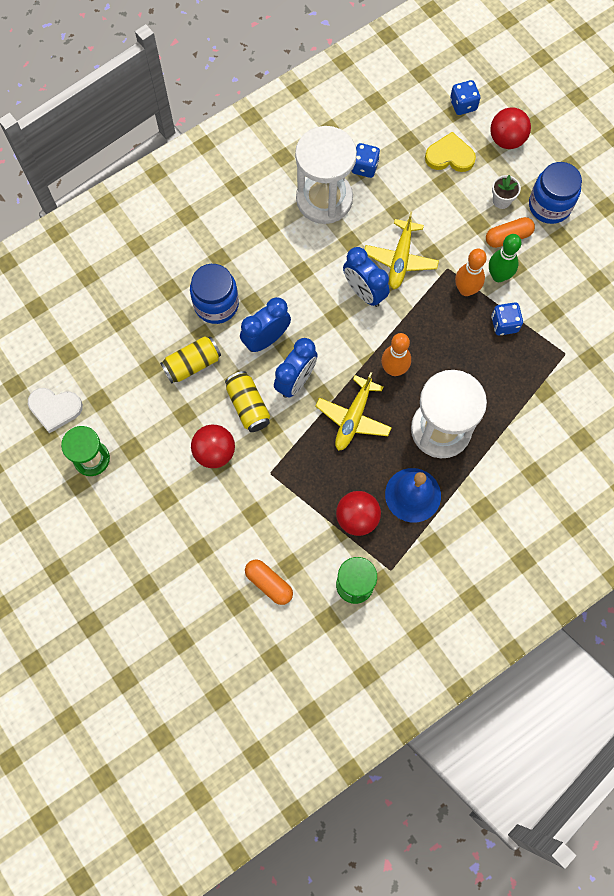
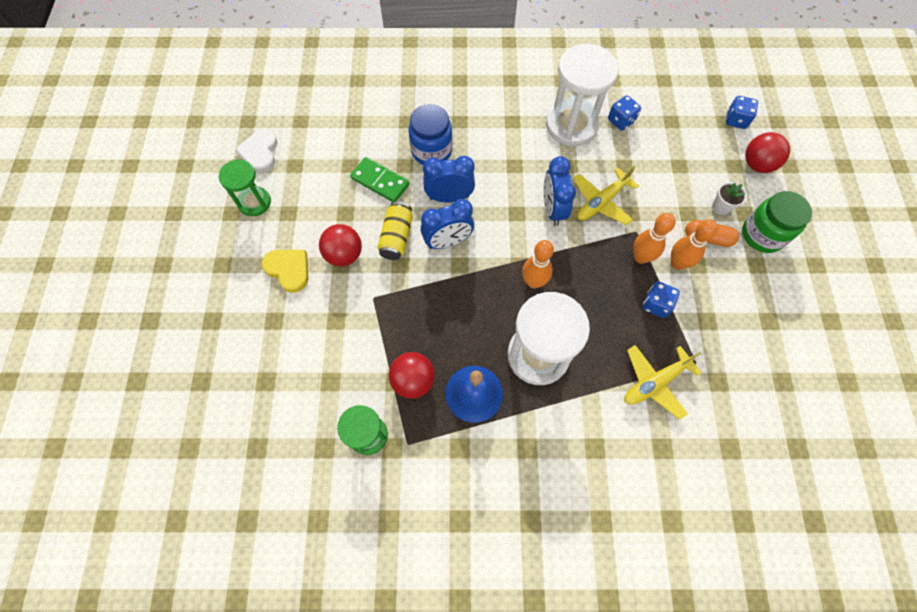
camera: 35 degrees right, 5 degrees down
white heart [28,388,83,433] -> white heart turned 45 degrees clockwise [235,129,277,173]
yellow can [160,336,221,383] -> green domino [350,157,410,202]
orange capsule [245,559,293,605] -> none
yellow plane [316,372,392,451] -> yellow plane moved to [624,345,702,420]
yellow heart [425,132,476,172] -> yellow heart moved to [262,250,308,293]
green bowling pin [489,234,521,282] -> orange bowling pin [671,219,718,270]
blue jar [529,162,582,224] -> green jar [742,191,812,253]

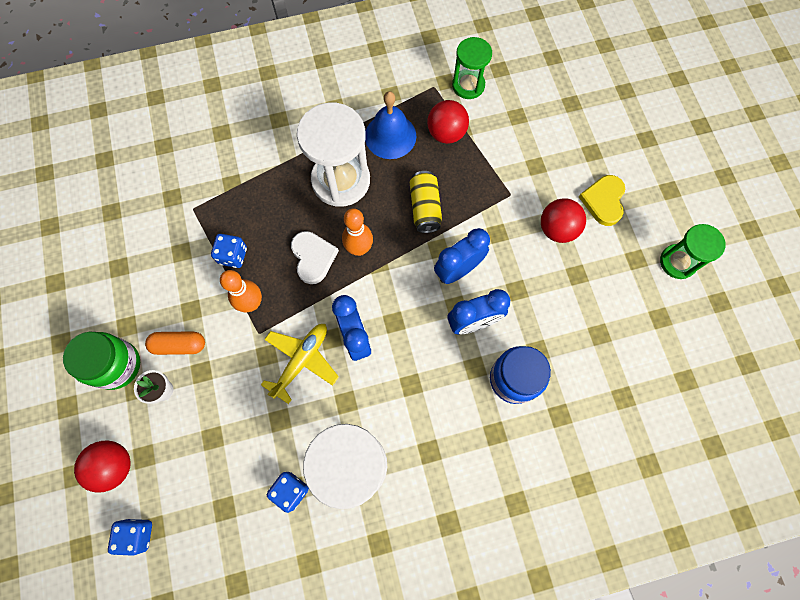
camera: 165 degrees right, 5 degrees up
white heart [235,129,277,173] -> white heart moved to [291,231,339,284]
yellow heart [262,250,308,293] -> yellow heart turned 75 degrees clockwise [579,175,625,226]
green domino [350,157,410,202] -> none
yellow can [377,201,413,260] -> yellow can moved to [410,171,442,233]
yellow plane [624,345,702,420] -> none
orange bowling pin [671,219,718,270] -> none

